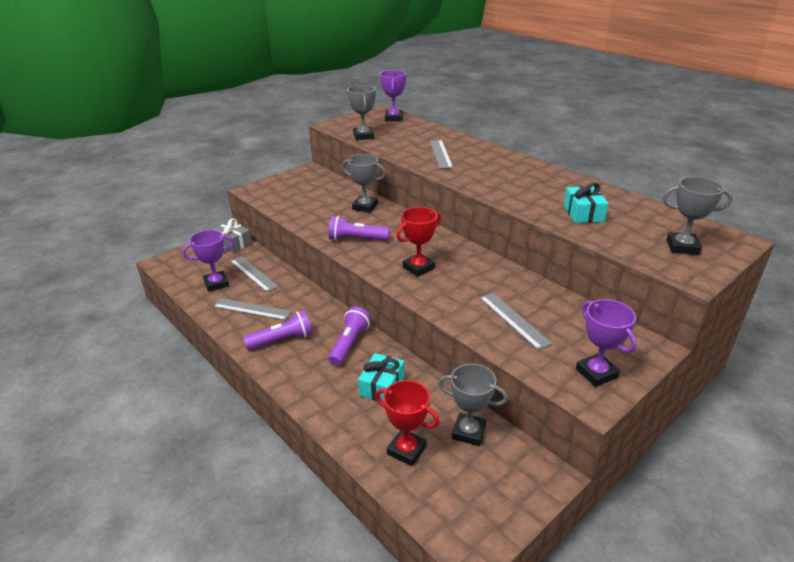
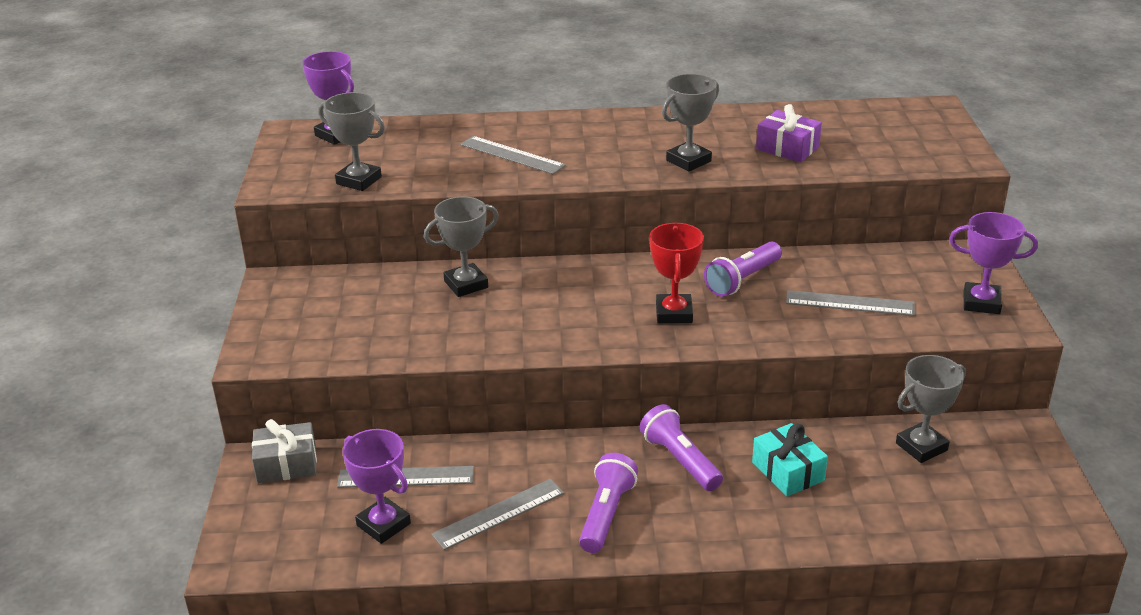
camera: 50 degrees left, 0 degrees up
purple trophy [182,230,234,292] -> purple trophy turned 60 degrees counterclockwise [342,429,411,544]
purple flashlight [329,216,390,241] -> purple flashlight moved to [704,242,782,297]
red trophy [376,380,440,466] -> none
turquoise gift [564,182,609,223] -> purple gift [756,104,822,162]
grey trophy [663,177,733,255] -> grey trophy moved to [662,74,719,172]

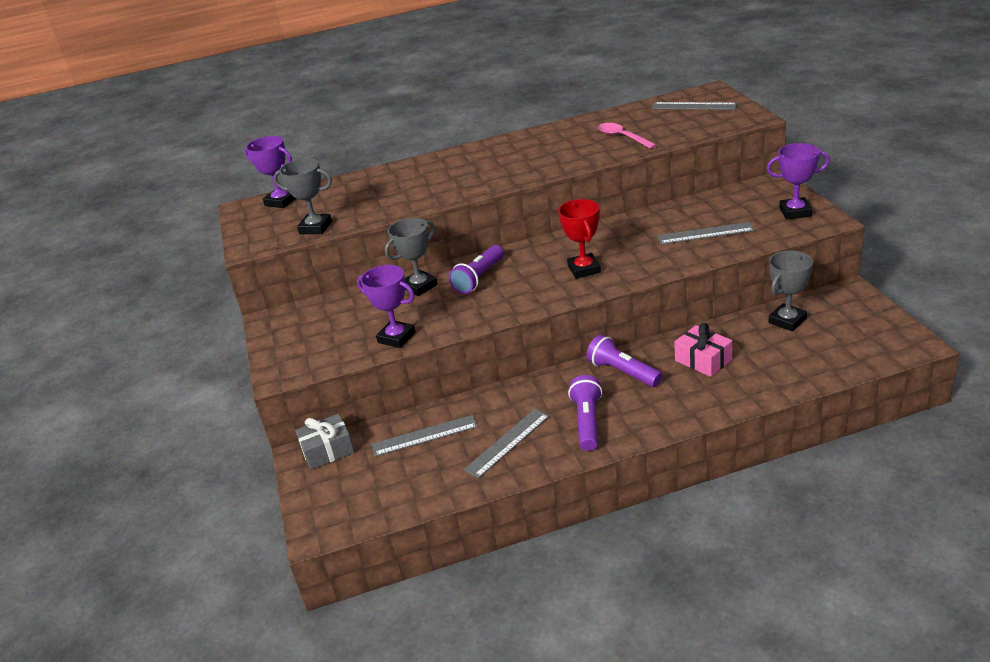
camera: 10 degrees left, 0 degrees up
purple trophy [342,429,411,544] -> purple trophy moved to [357,265,416,348]
grey ruler [460,136,566,174] -> grey ruler moved to [651,102,737,110]
grey trophy [662,74,719,172] -> none
purple flashlight [704,242,782,297] -> purple flashlight moved to [449,245,504,294]
turquoise gift [752,423,828,496] -> pink gift [674,323,732,377]
purple gift [756,104,822,162] -> pink spoon [598,123,657,149]

